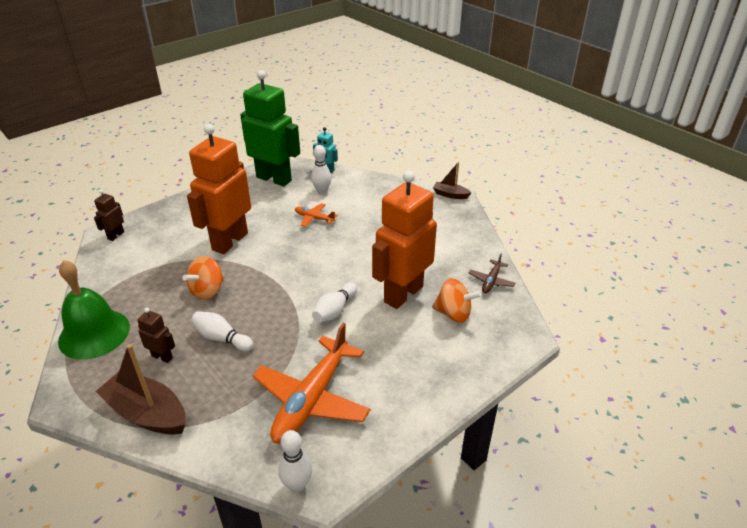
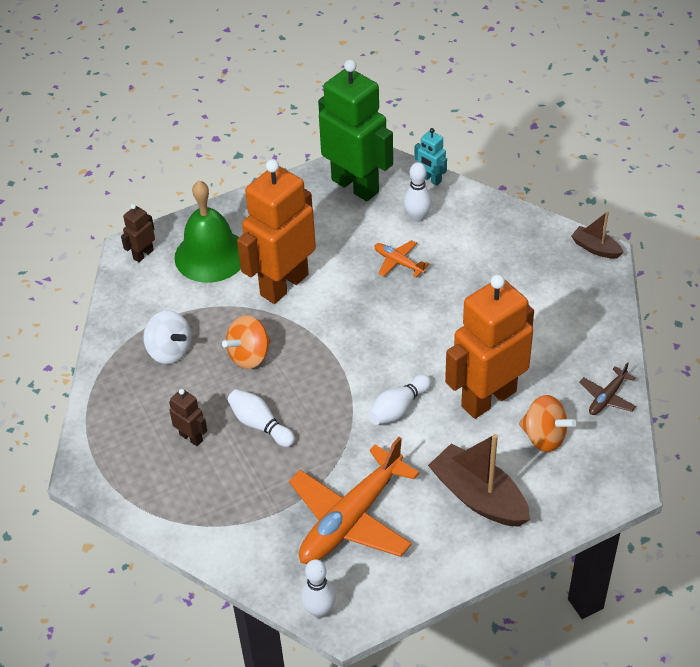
camera: 15 degrees right, 10 degrees up
green bell [58,260,130,360] -> green bell moved to [175,181,241,283]
brown boat [95,344,186,435] -> brown boat moved to [428,434,530,527]
none -> white spinning top [143,310,192,364]

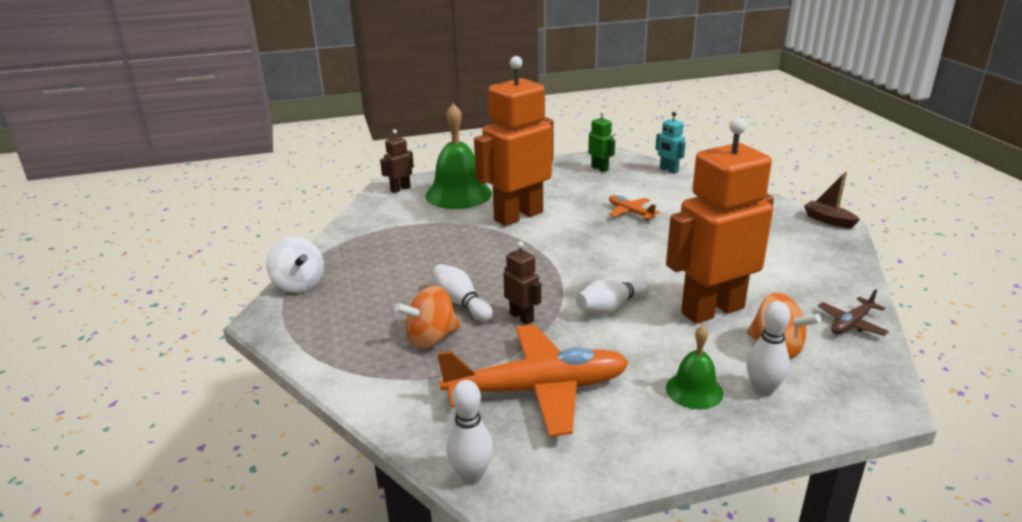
camera: 10 degrees right, 20 degrees down
white spinning top [143,310,192,364] -> white spinning top moved to [266,237,324,293]
brown robot [169,389,207,446] -> brown robot moved to [503,242,541,325]
orange spinning top [222,315,271,369] -> orange spinning top moved to [395,286,460,348]
orange plane [289,437,419,564] -> orange plane turned 150 degrees counterclockwise [437,324,629,437]
green robot [318,59,393,201] -> green robot [588,111,615,172], size x0.43
white bowling pin [404,162,432,222] -> white bowling pin moved to [747,301,790,397]
brown boat [428,434,530,527] -> green bell [666,325,723,409]

